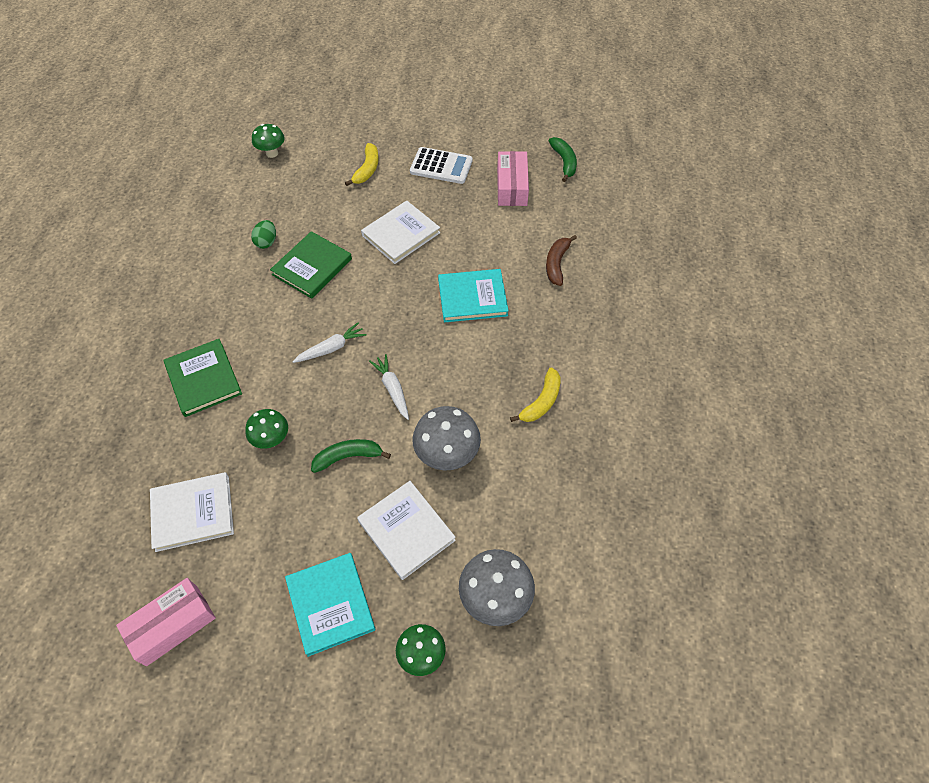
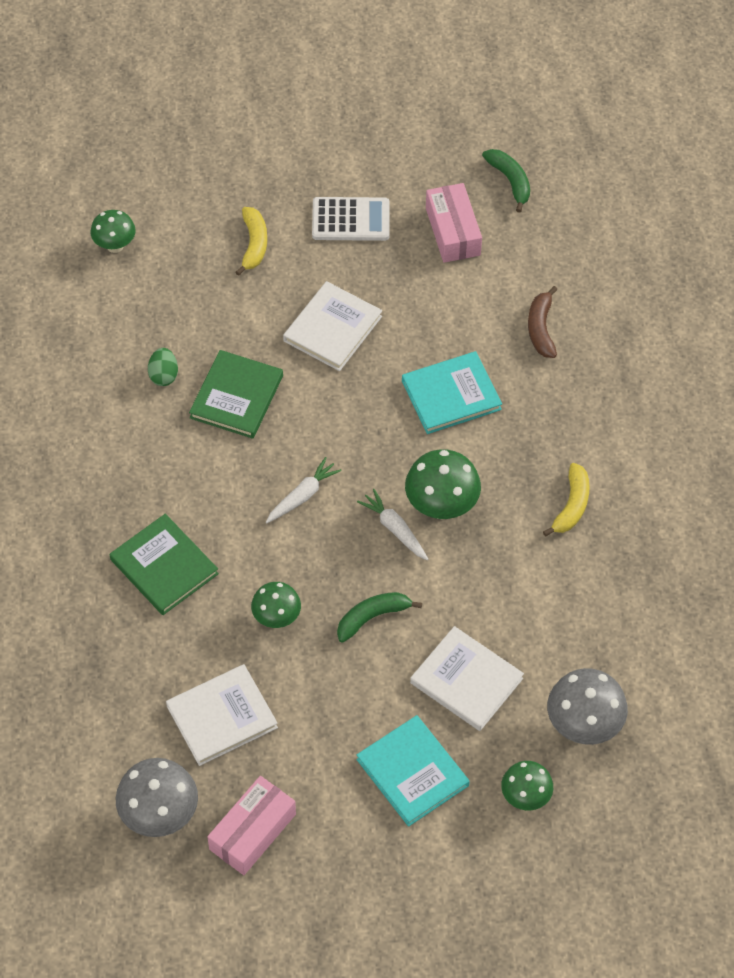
camera: 15 degrees left, 0 degrees up
grey mushroom [412,406,481,470] -> grey mushroom moved to [116,758,198,837]
none -> green mushroom [405,449,481,520]

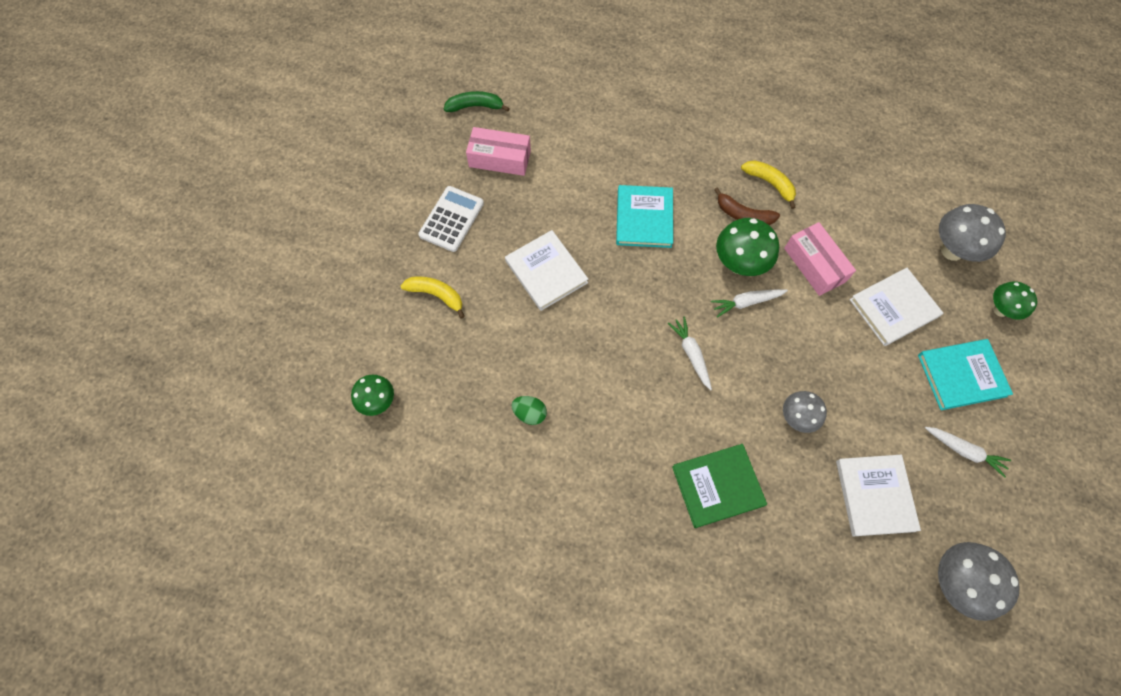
camera: 65 degrees left, 10 degrees up
green book [189,350,283,439] -> none
pink box [207,776,296,875] -> pink box moved to [784,222,856,296]
green mushroom [251,582,301,628] -> grey mushroom [783,391,827,433]
green banana [337,592,422,643] -> none
brown banana [528,286,558,358] -> brown banana moved to [714,187,780,225]
none -> white carrot [925,427,1011,478]

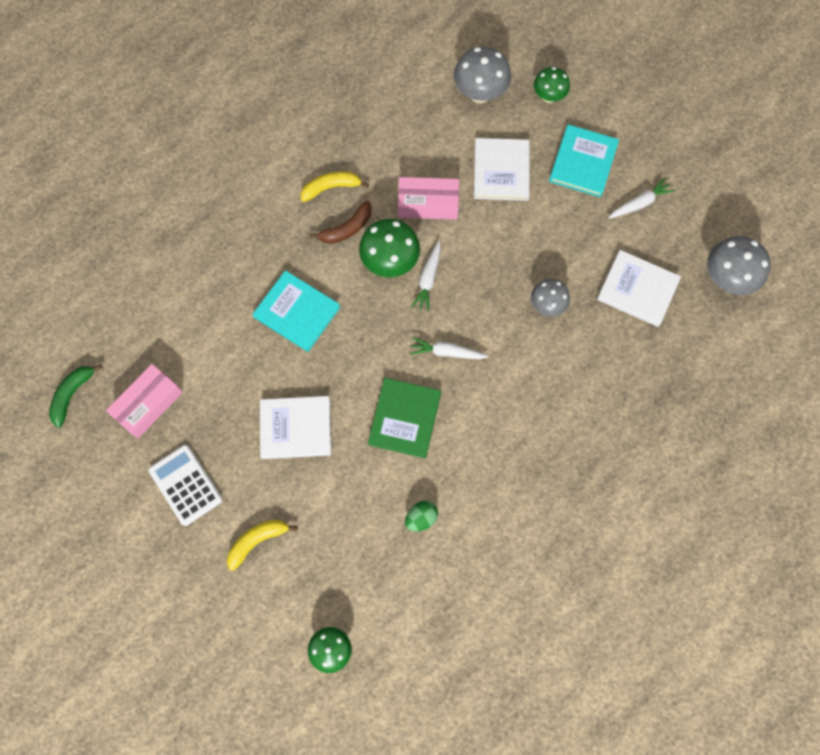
camera: 60 degrees left, 5 degrees up
green book [672,444,767,528] -> green book moved to [368,378,441,458]

